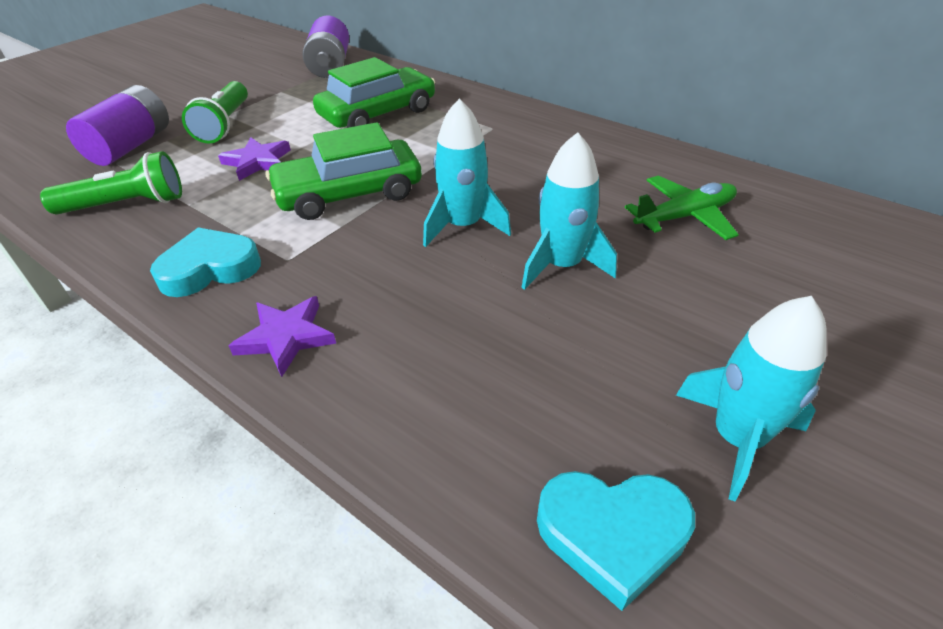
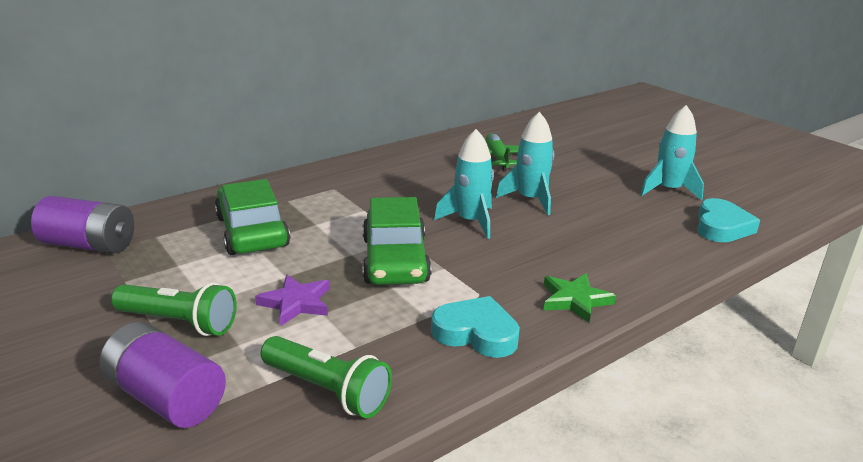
camera: 75 degrees left, 15 degrees down
green flashlight [40,151,182,215] -> green flashlight turned 120 degrees clockwise [260,336,392,418]
turquoise heart [150,227,261,297] -> turquoise heart turned 120 degrees clockwise [431,296,520,358]
purple star [229,296,336,377] -> green star [544,273,616,323]

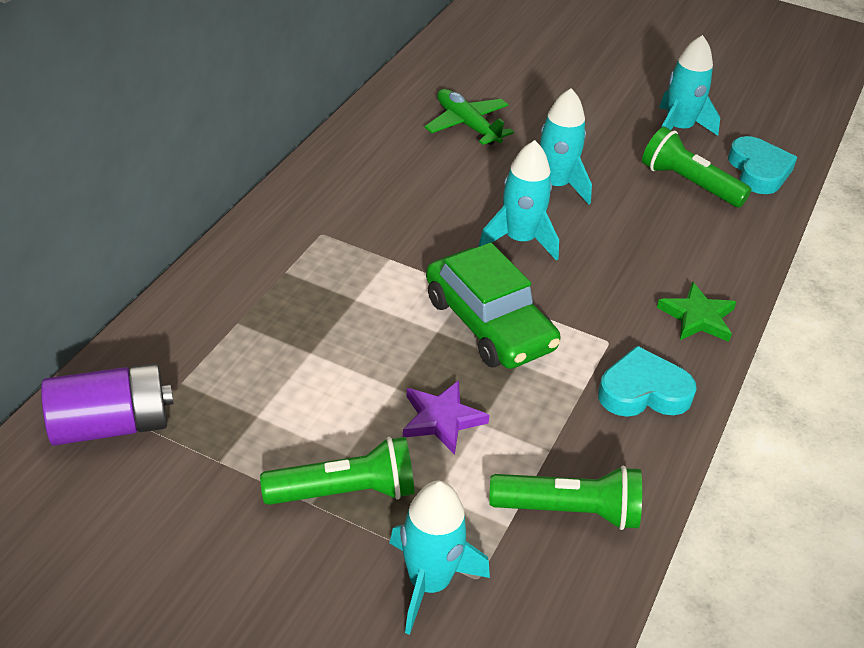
camera: 30 degrees left, 15 degrees up
purple battery [99,322,226,428] -> turquoise rocket [389,481,490,635]
green car [215,179,290,255] -> none
none -> green flashlight [642,127,752,207]

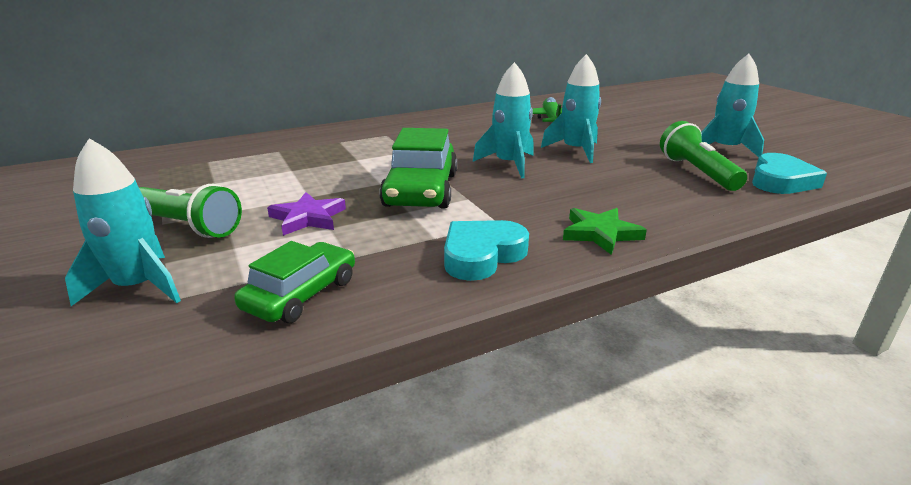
camera: 40 degrees right, 15 degrees down
purple battery [41,363,173,446] -> none
green flashlight [489,466,642,530] -> green car [234,241,355,323]
turquoise heart [598,346,697,417] -> turquoise heart turned 75 degrees counterclockwise [444,220,529,281]

